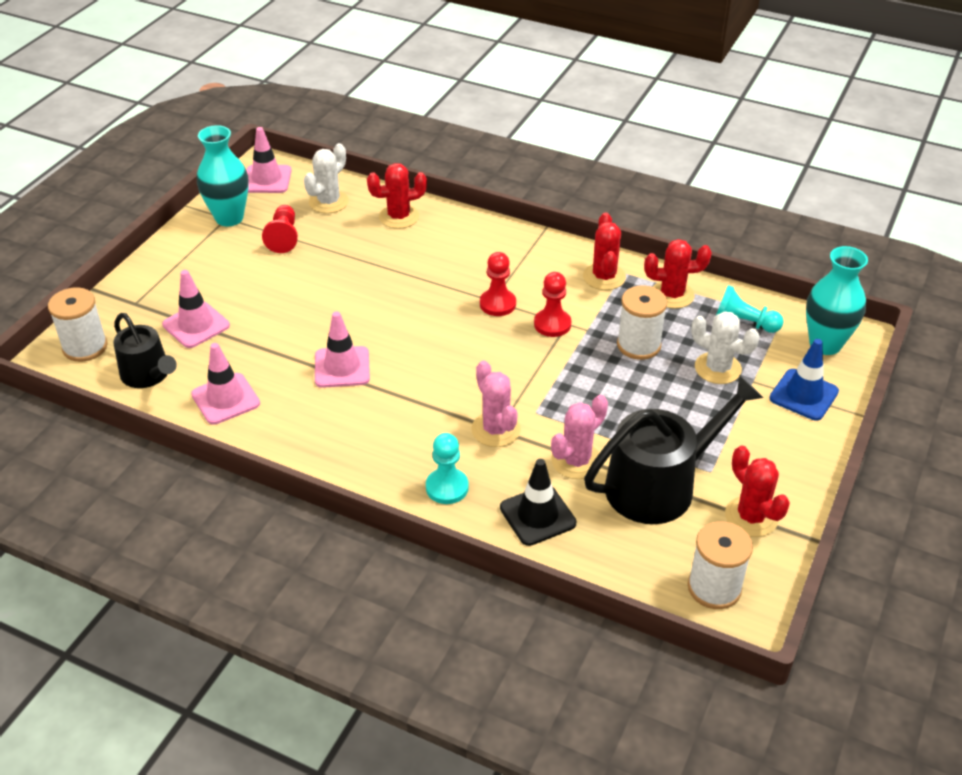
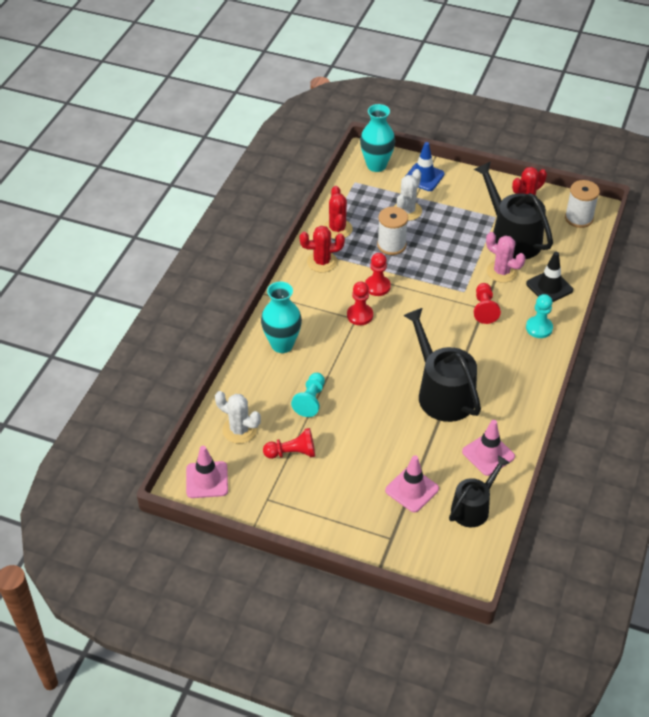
camera: 95 degrees left, 5 degrees up
white spool [48,287,108,362] -> none
turquoise vase [197,125,249,226] -> turquoise vase moved to [261,282,302,353]
pink traffic cone [315,311,370,388] -> black watering can [403,308,481,422]
red cactus [367,163,427,229] -> none
pink cactus [471,361,521,447] -> red pawn [474,283,501,324]
turquoise pawn [716,285,784,333] -> turquoise pawn moved to [291,373,325,417]

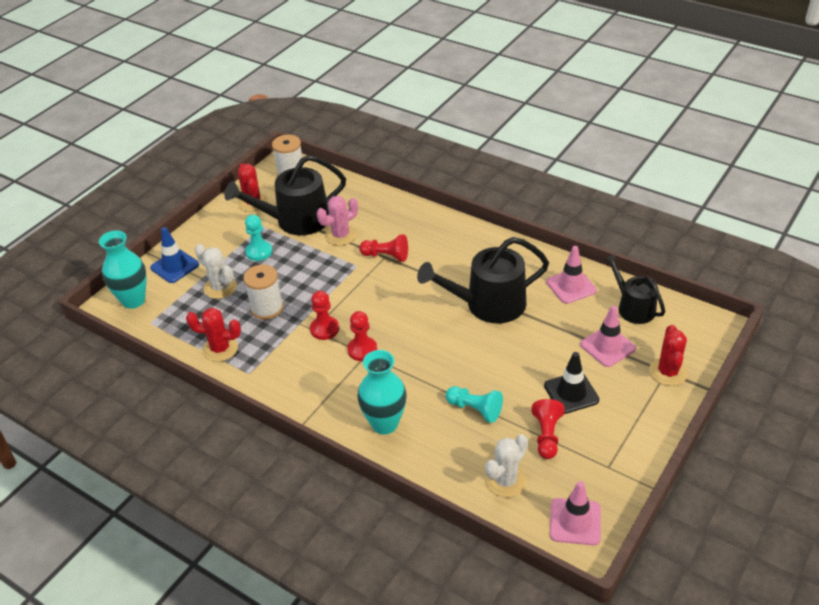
camera: 75 degrees left, 5 degrees down
red cactus [299,226,345,273] -> red cactus moved to [649,325,688,386]
black traffic cone [526,252,573,302] -> black traffic cone moved to [544,352,599,414]
turquoise pawn [526,294,553,338] -> turquoise pawn moved to [245,215,272,261]

